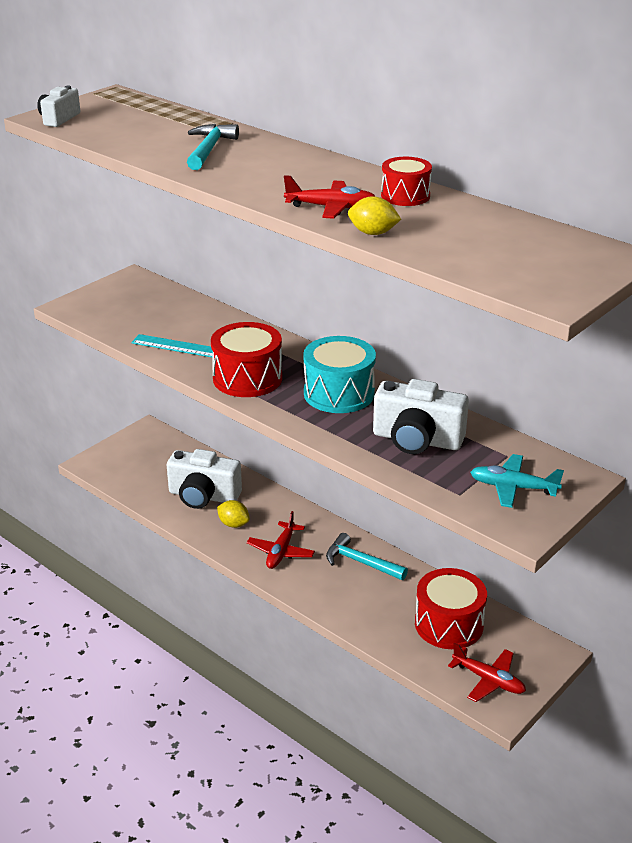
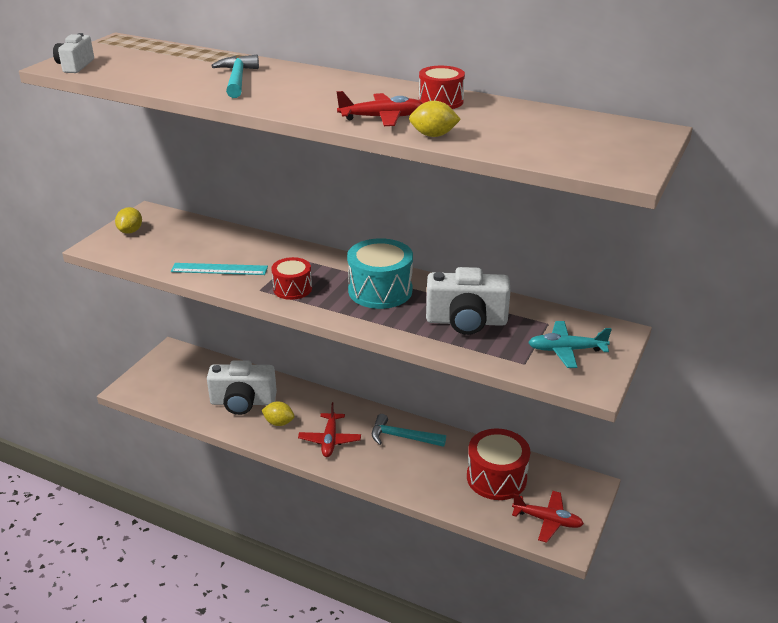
camera: 15 degrees left, 0 degrees up
red drum [211,322,282,397] -> red drum [271,257,312,300], size x0.61
none -> yellow lemon [115,207,142,234]

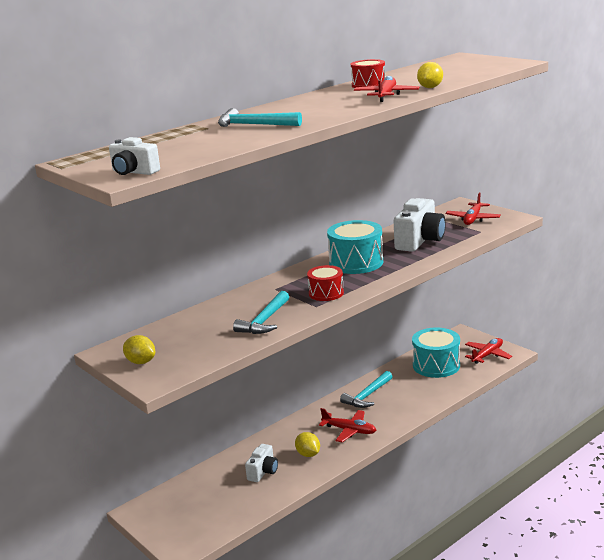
camera: 65 degrees left, 10 degrees down
turquoise ruler [171,263,268,275] -> turquoise hammer [233,291,289,334]
white camera [207,360,277,415] -> white camera [245,444,278,482], size x0.56
yellow lemon [262,401,294,426] -> yellow lemon turned 75 degrees counterclockwise [295,432,320,457]
red drum [467,428,530,500] -> turquoise drum [412,327,460,378]
turquoise plane [528,321,612,368] -> red plane [446,192,501,225]

